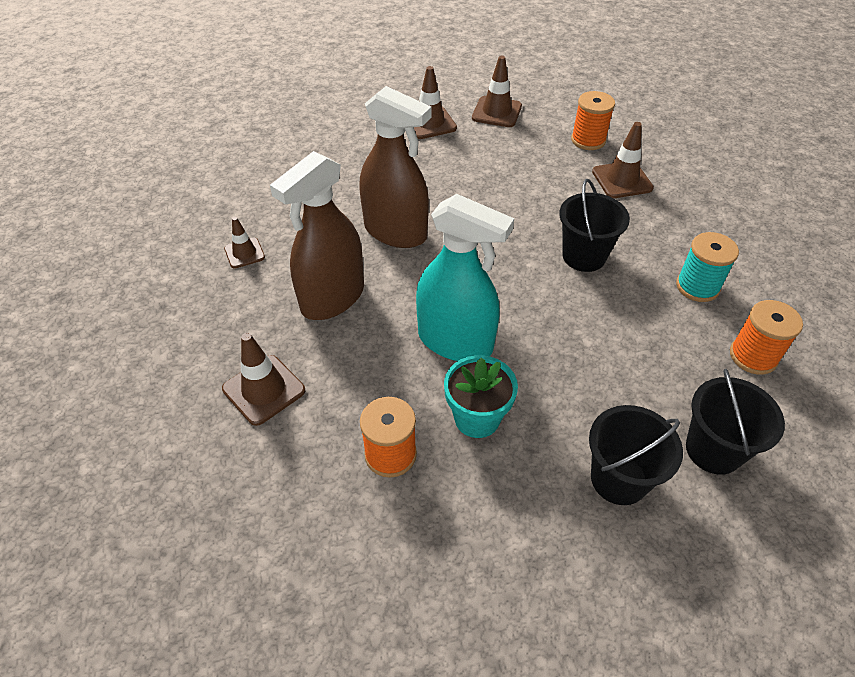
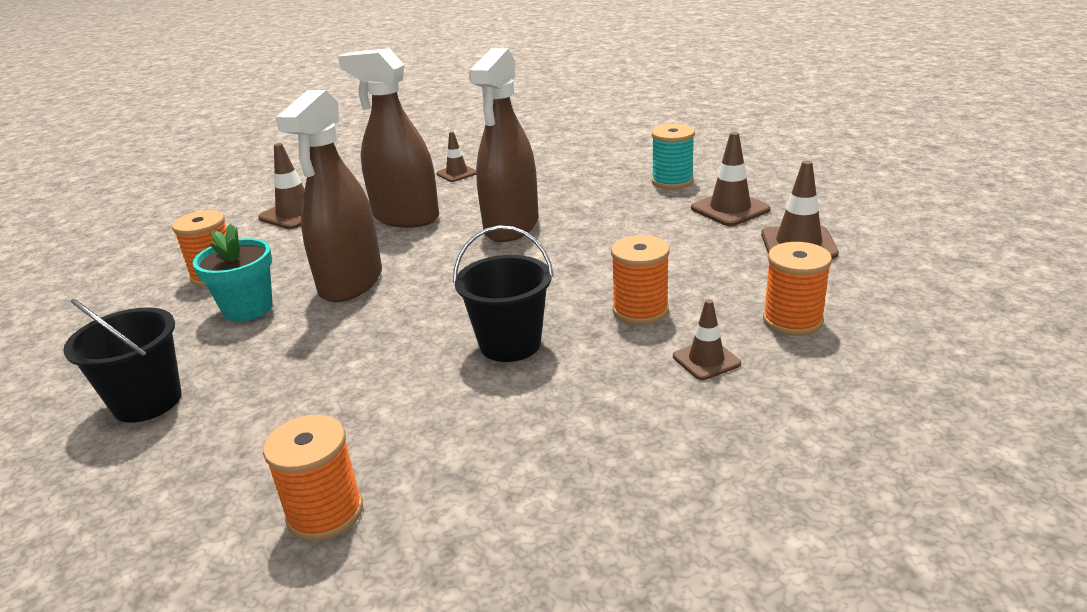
camera: 80 degrees right, 20 degrees down
turquoise spray bottle [416,194,514,361] -> brown spray bottle [276,90,382,302]
brown traffic cone [592,122,654,198] -> brown traffic cone [673,299,741,380], size x0.64
turquoise spool [676,232,739,302] -> turquoise spool moved to [652,124,695,189]
black bucket [686,369,785,475] -> none
none -> orange spool [611,235,670,325]

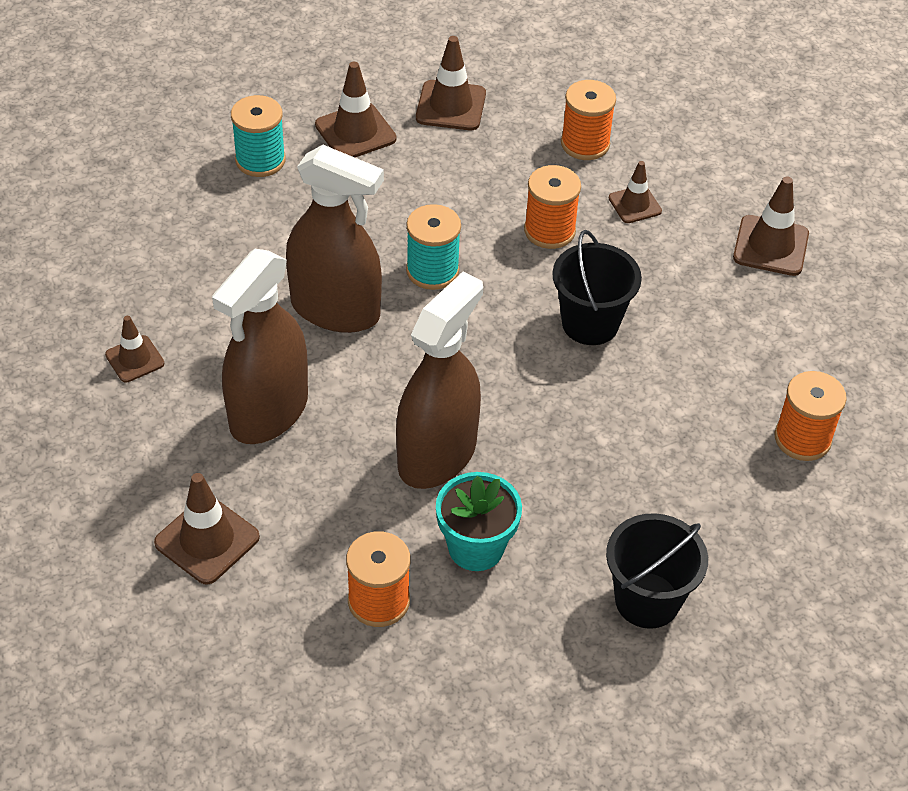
camera: 90 degrees left, 20 degrees up
brown spray bottle [276,90,382,302] -> brown spray bottle turned 75 degrees counterclockwise [396,271,483,489]
none -> turquoise spool [406,204,461,290]
none -> brown traffic cone [733,177,809,276]

